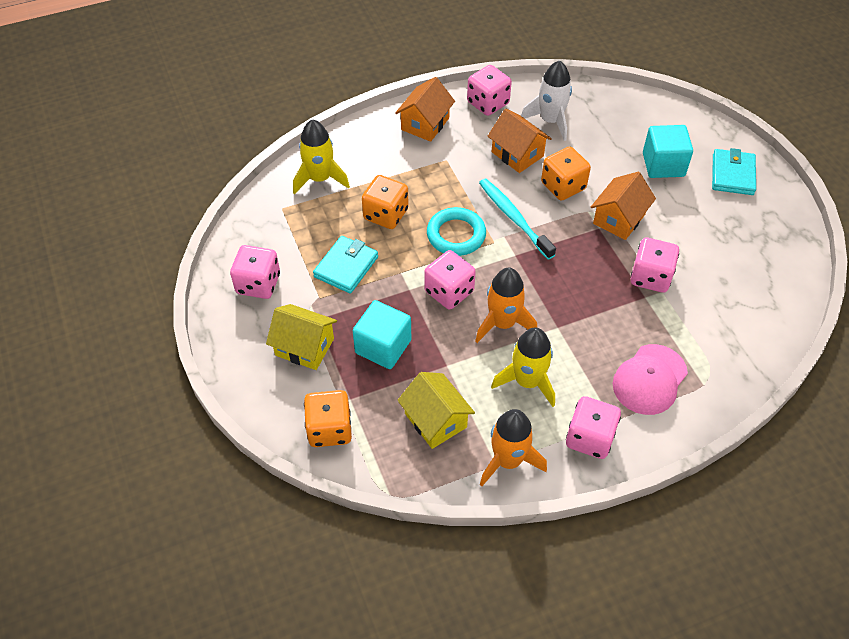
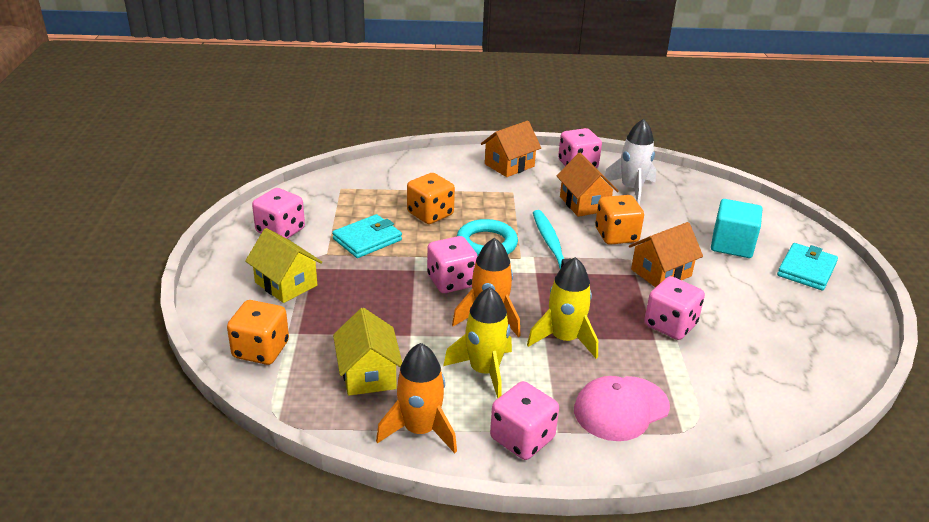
camera: 20 degrees right, 20 degrees down
yellow rocket [293,119,350,194] -> yellow rocket moved to [527,257,598,359]
turquoise cube [353,300,411,369] -> none

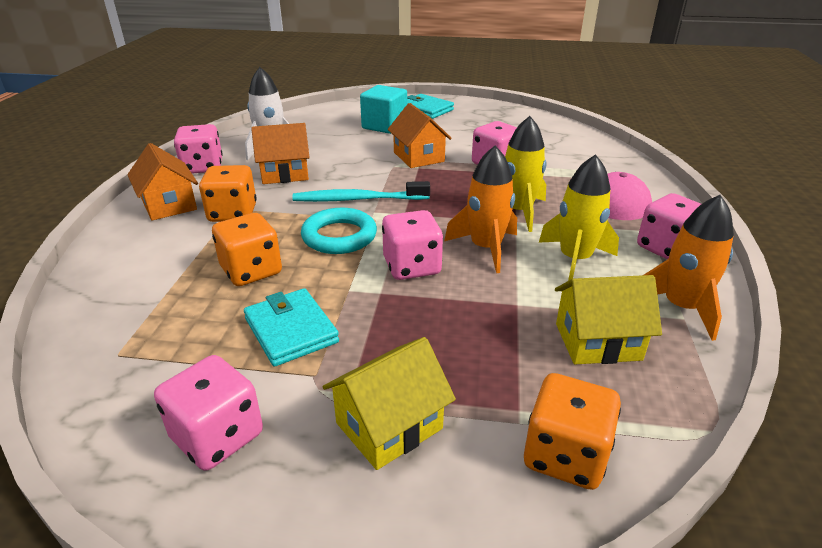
camera: 80 degrees left, 0 degrees up
orange dice [595,195,644,245] -> orange dice moved to [199,165,257,222]

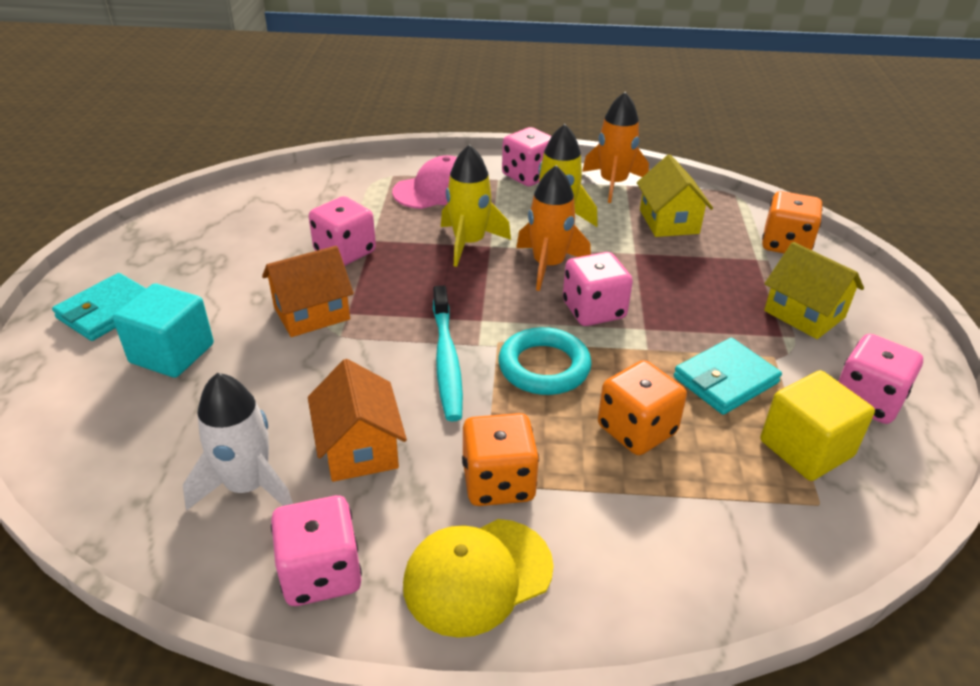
camera: 95 degrees left, 5 degrees up
orange house [128,143,198,221] -> yellow cap [403,519,554,638]
none -> yellow cube [760,370,875,481]

